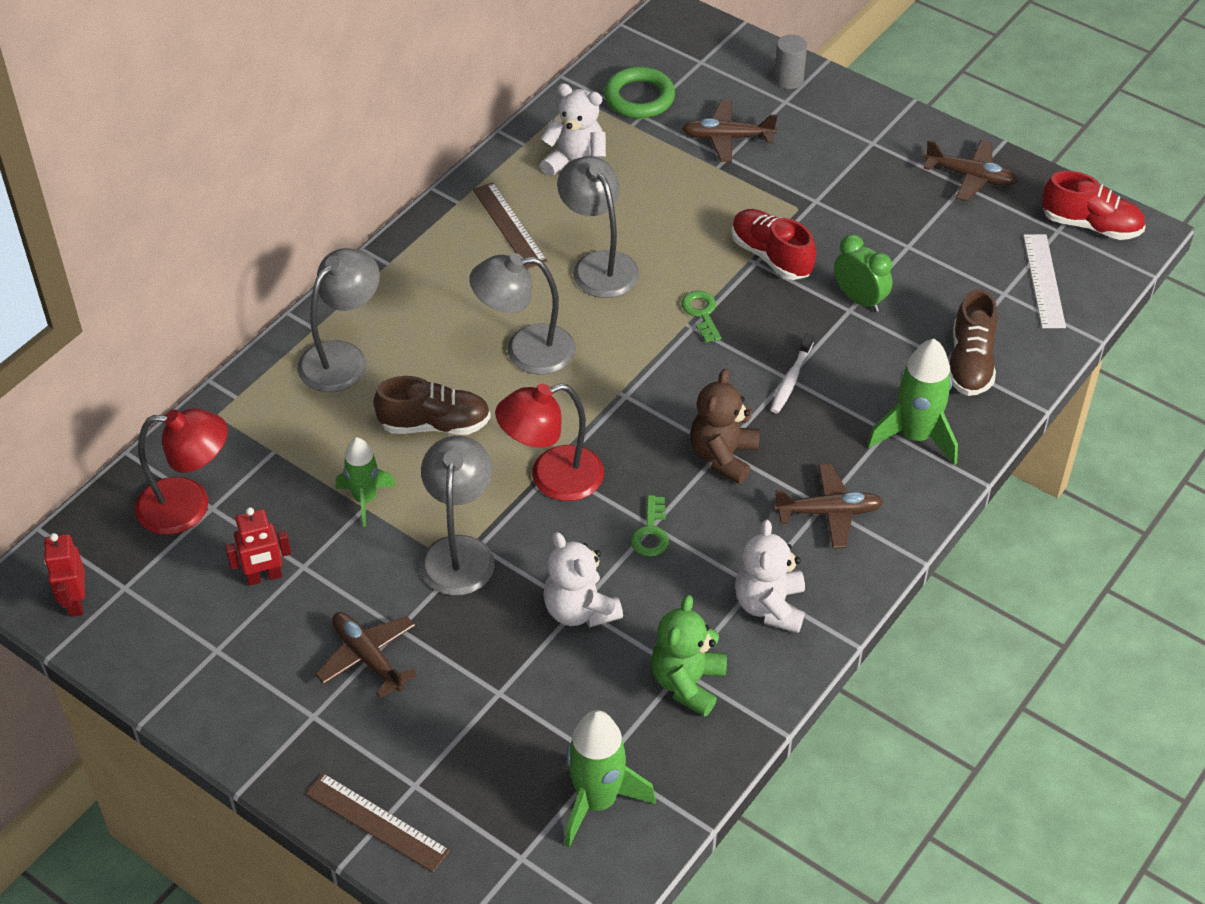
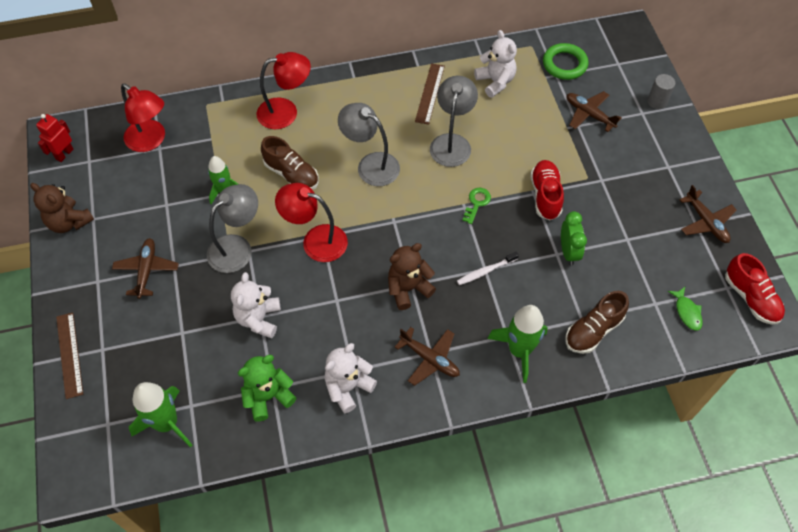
camera: 40 degrees right, 10 degrees up
red robot [225,507,291,586] -> none
grey lamp [297,248,380,392] -> red lamp [257,52,311,129]
green key [631,495,669,557] -> none
white ruler [1023,234,1066,328] -> green fish [668,287,703,331]
none -> brown teddy bear [30,183,94,233]

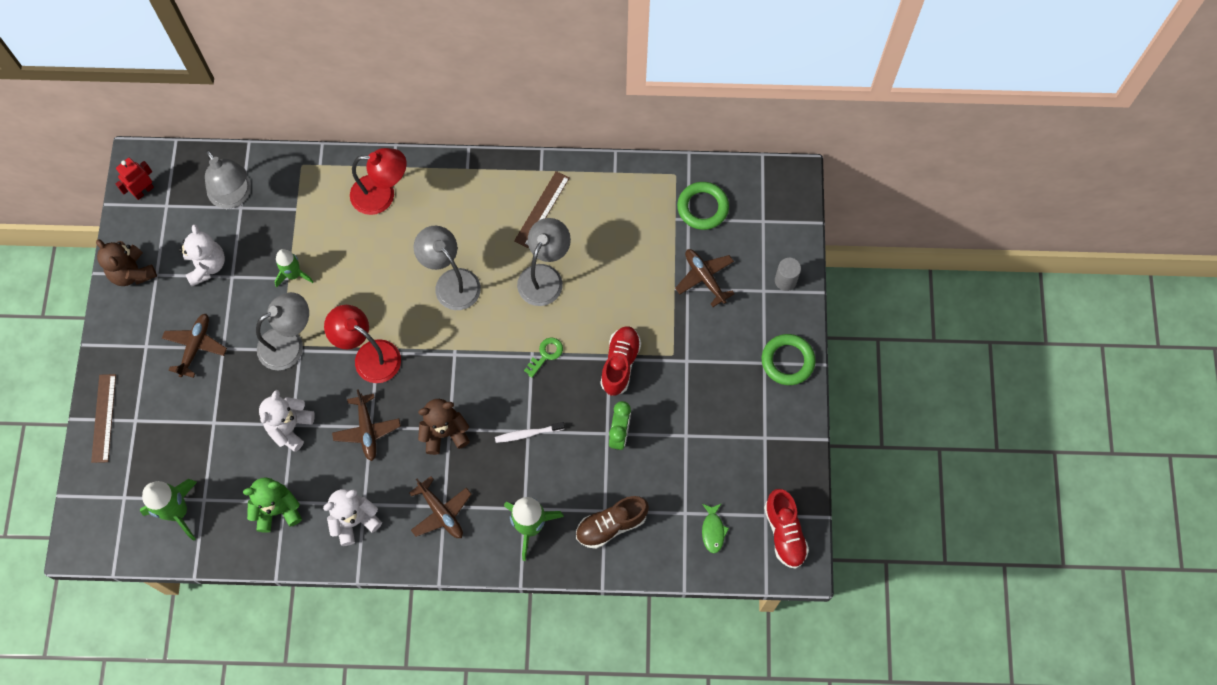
camera: 15 degrees right, 10 degrees up
red lamp [121,84,165,152] -> grey lamp [205,150,251,209]
brown shoe [261,136,319,190] -> none
white teddy bear [474,30,517,98] -> white teddy bear moved to [179,224,225,286]
brown plane [680,185,737,243] -> brown plane moved to [332,390,401,461]
none -> green ring [762,334,816,385]

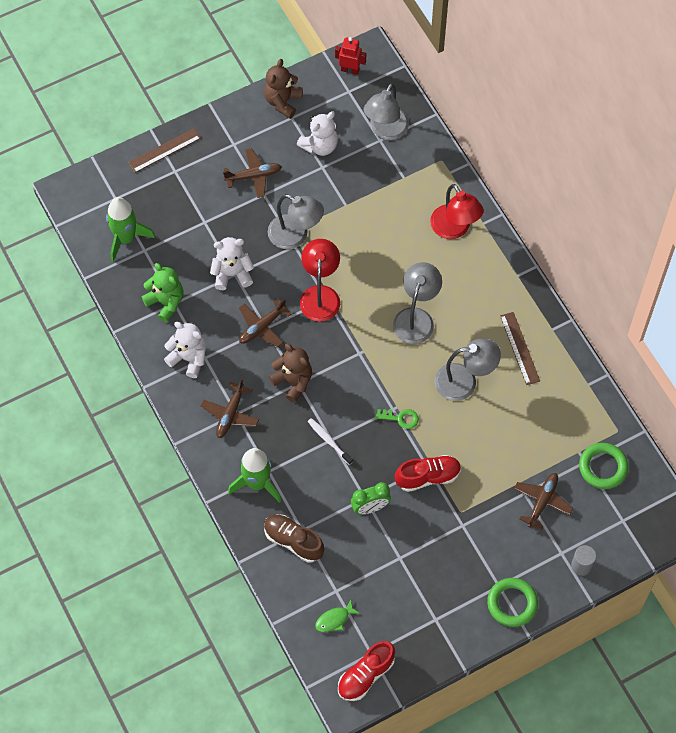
camera: 60 degrees right, 5 degrees down
green rocket [274,249,313,288] -> none
brown ruler [514,171,570,248] -> brown ruler turned 75 degrees clockwise [500,312,540,385]

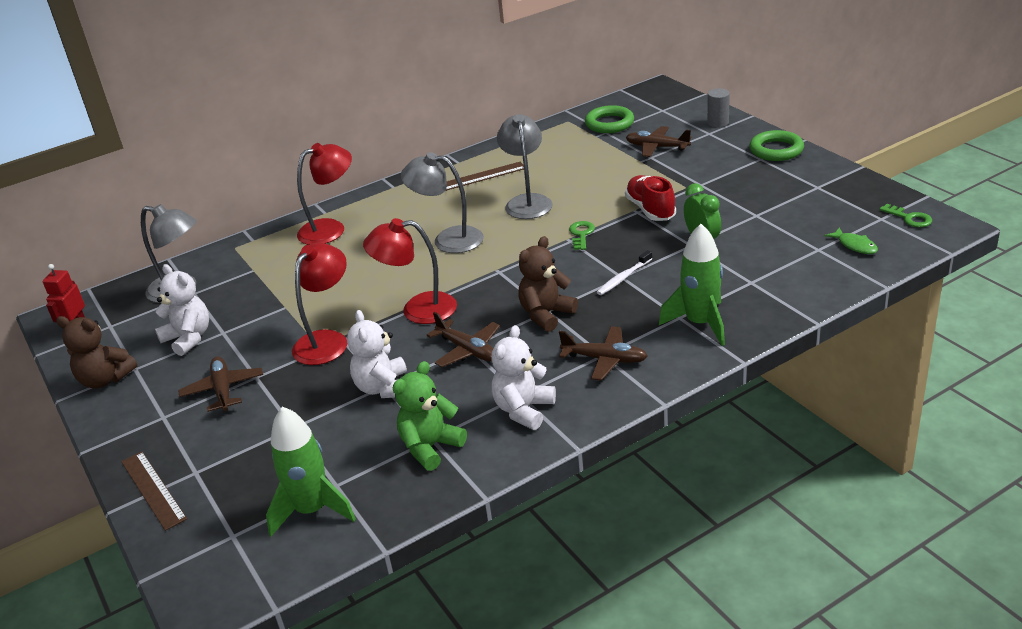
camera: 90 degrees left, 30 degrees down
brown shoe [264,514,324,563] -> none
grey lamp [268,194,324,249] -> red lamp [292,243,347,365]
red shoe [338,641,395,701] -> green key [880,204,932,227]

